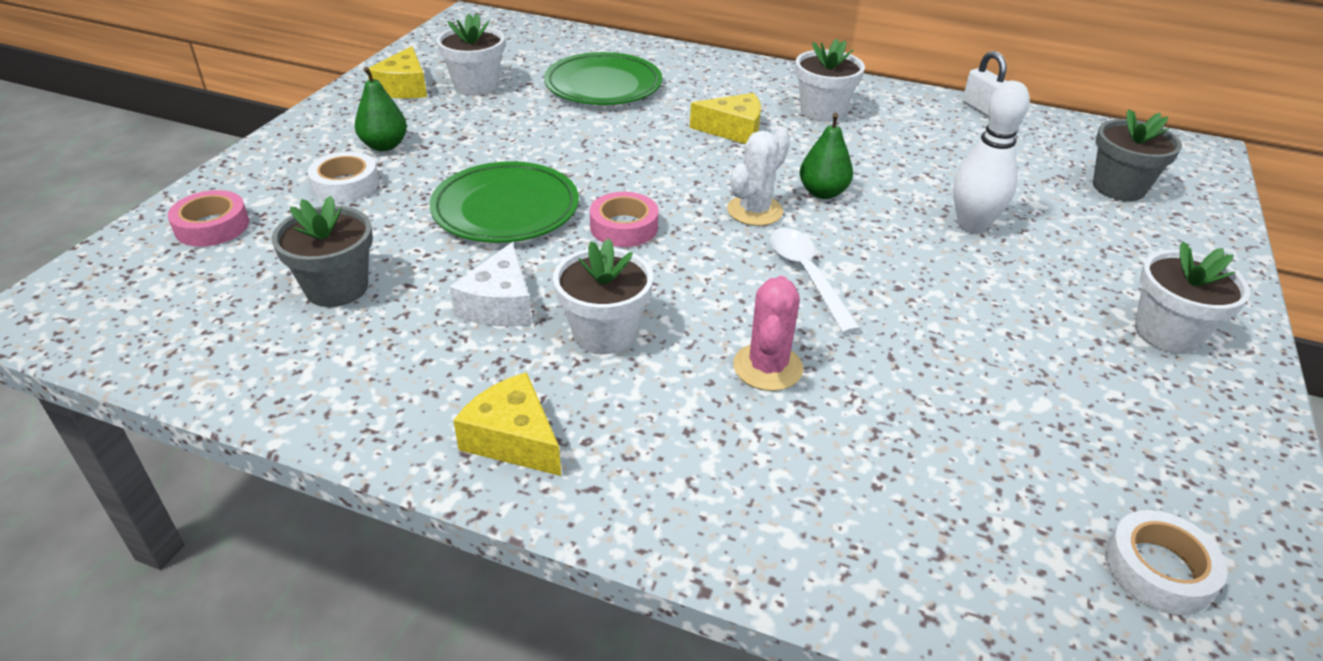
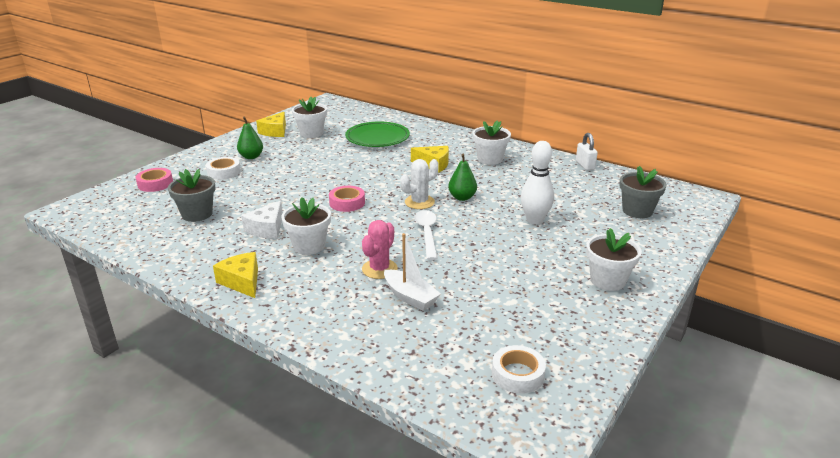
camera: 15 degrees right, 10 degrees down
green plate [430,161,579,243] -> none
none -> white boat [384,233,441,311]

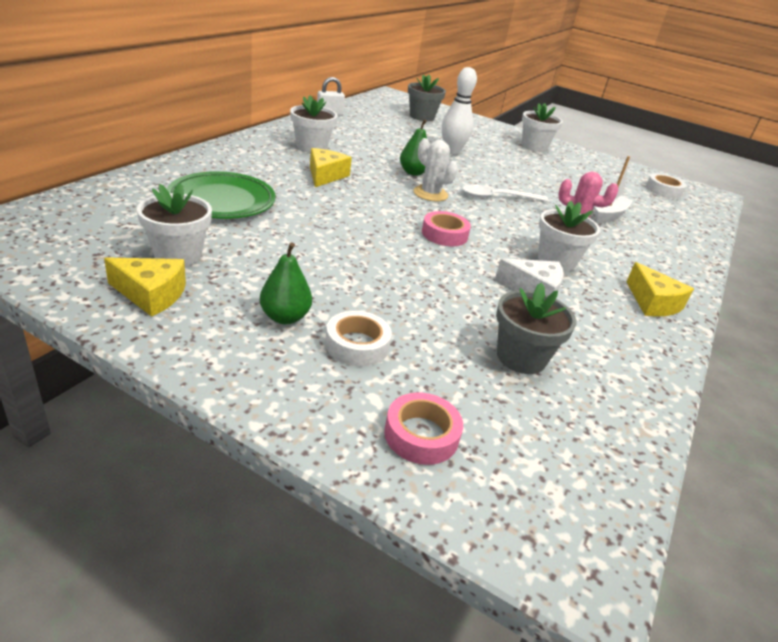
camera: 100 degrees left, 5 degrees up
yellow cheese [213,252,258,298] -> yellow cheese turned 75 degrees counterclockwise [626,262,694,317]

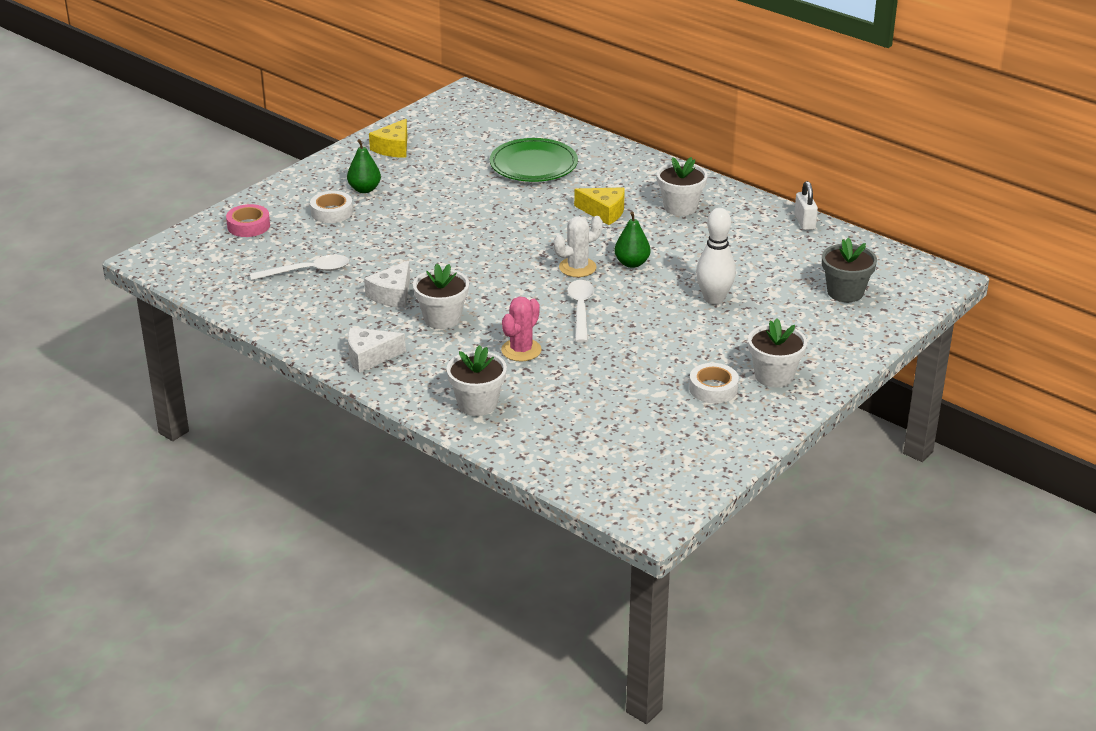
camera: 105 degrees right, 0 degrees up
white flower pot [137,183,212,266] -> white flower pot moved to [446,345,507,416]
pink tape [422,211,471,246] -> none
grey flower pot [496,282,576,374] -> white spoon [250,255,349,280]
white boat [595,156,633,223] -> none
yellow cheese [626,262,694,317] -> white cheese [348,327,406,373]
white tape [646,173,687,198] -> white tape moved to [689,363,739,403]

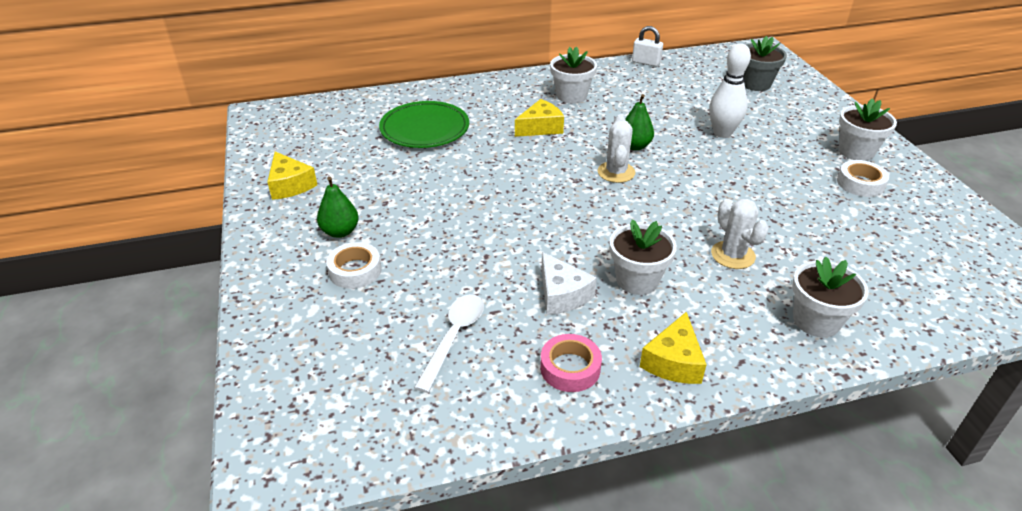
camera: 55 degrees left, 5 degrees up
pink tape [226,204,270,237] -> pink tape moved to [540,334,602,392]
white cheese [348,327,406,373] -> yellow cheese [640,312,707,384]
pink cactus [501,297,542,361] -> white cactus [711,199,769,269]
white spoon [567,280,594,343] -> none

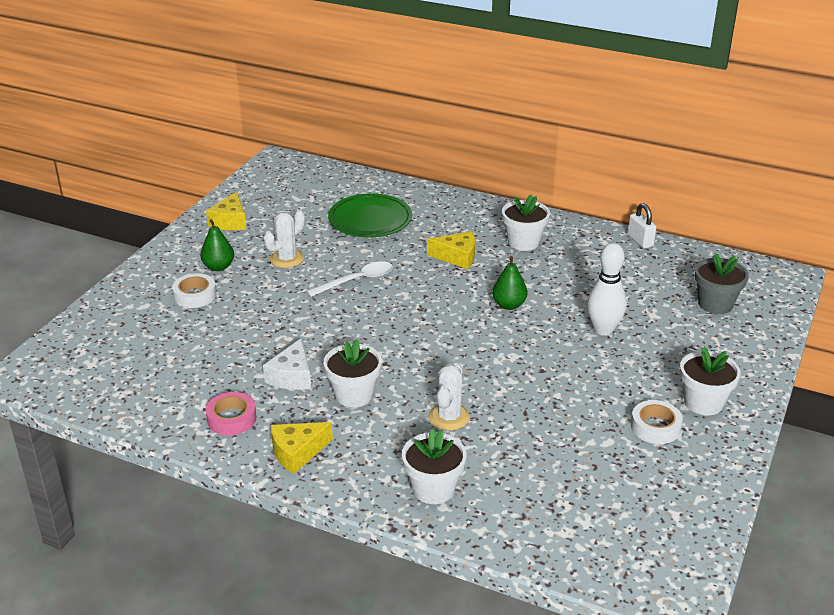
camera: 40 degrees right, 5 degrees down
white spoon [414,294,484,393] -> white spoon moved to [306,261,393,297]
white cactus [598,114,635,183] -> white cactus moved to [264,210,305,268]

